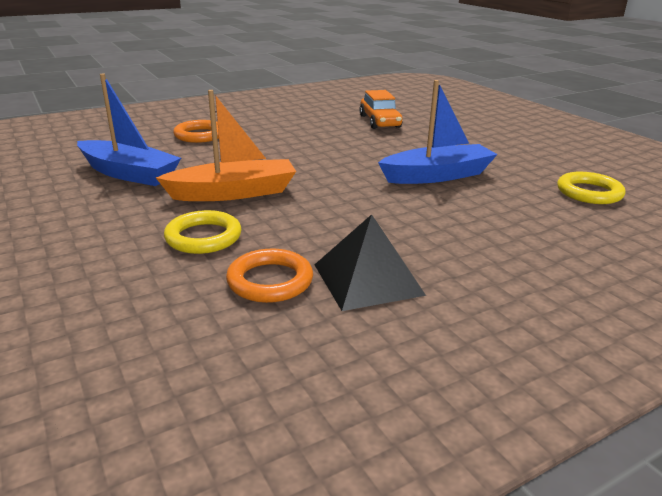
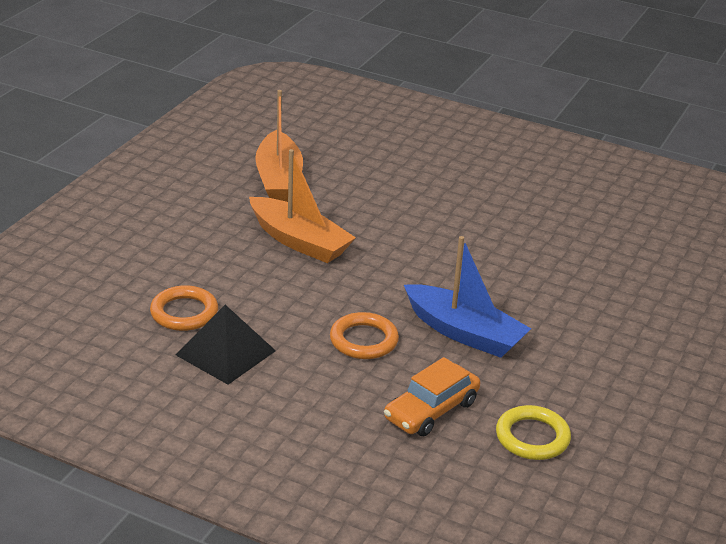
camera: 55 degrees right, 5 degrees up
blue boat [77,74,181,186] -> orange boat [255,90,303,202]
yellow ring [164,210,242,254] -> none
orange ring [173,120,219,143] -> orange ring moved to [330,312,399,359]
orange car [359,90,403,129] -> orange car moved to [384,357,480,436]

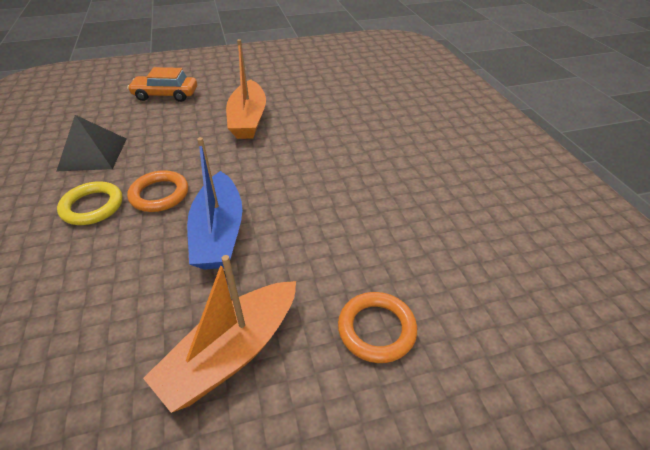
camera: 50 degrees right, 10 degrees up
orange ring [150,285,218,331] -> orange ring moved to [338,292,417,363]
orange boat [255,90,303,202] -> orange boat moved to [143,255,296,413]
orange car [384,357,480,436] -> orange car moved to [127,67,197,102]
yellow ring [496,405,571,460] -> yellow ring moved to [57,181,123,225]

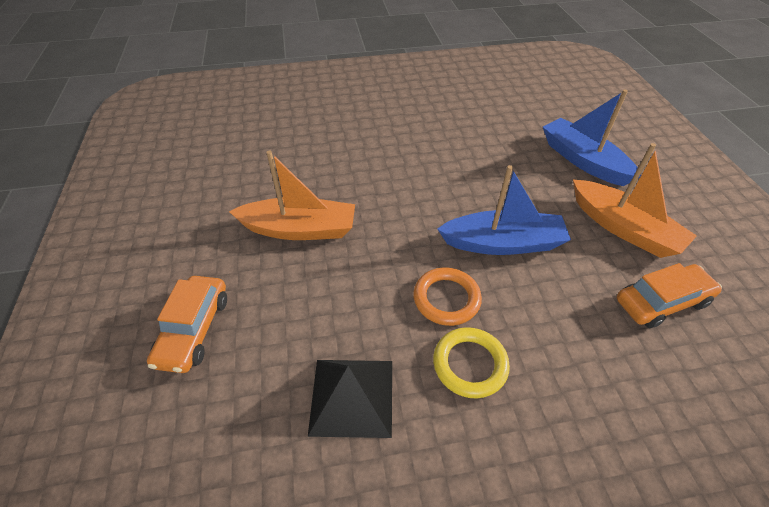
camera: 85 degrees left, 5 degrees up
orange ring [338,292,417,363] -> blue boat [543,89,641,186]
none -> orange car [617,263,722,328]

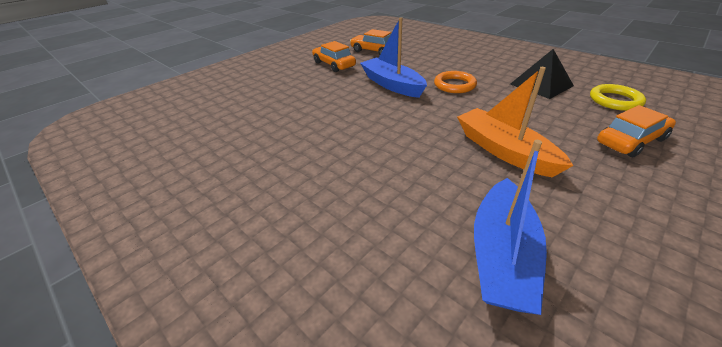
camera: 125 degrees left, 10 degrees down
yellow ring [433,327,510,398] -> yellow ring moved to [590,84,646,111]
blue boat [543,89,641,186] -> blue boat moved to [474,140,547,315]
orange boat [573,143,697,258] -> orange car [312,41,356,72]

